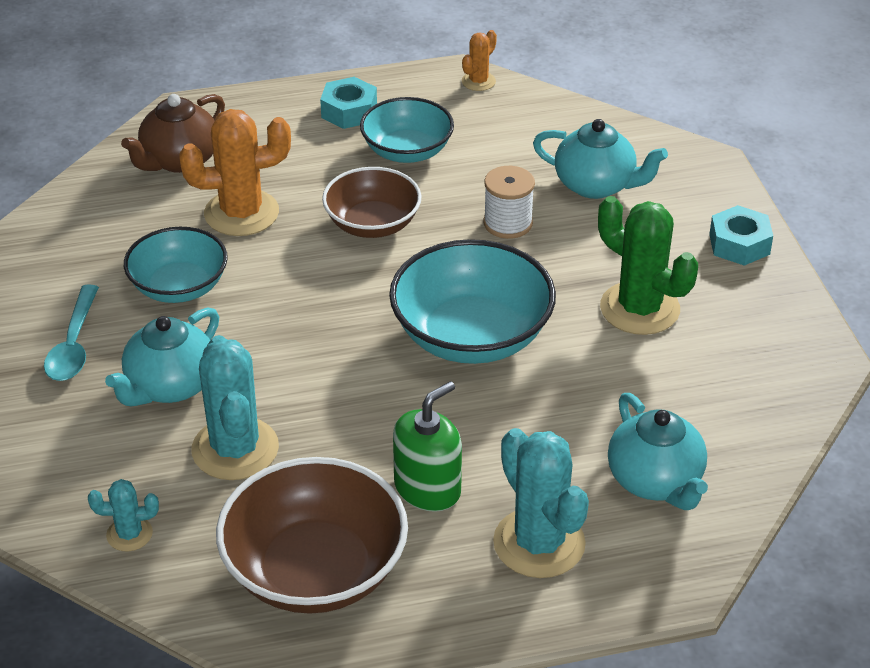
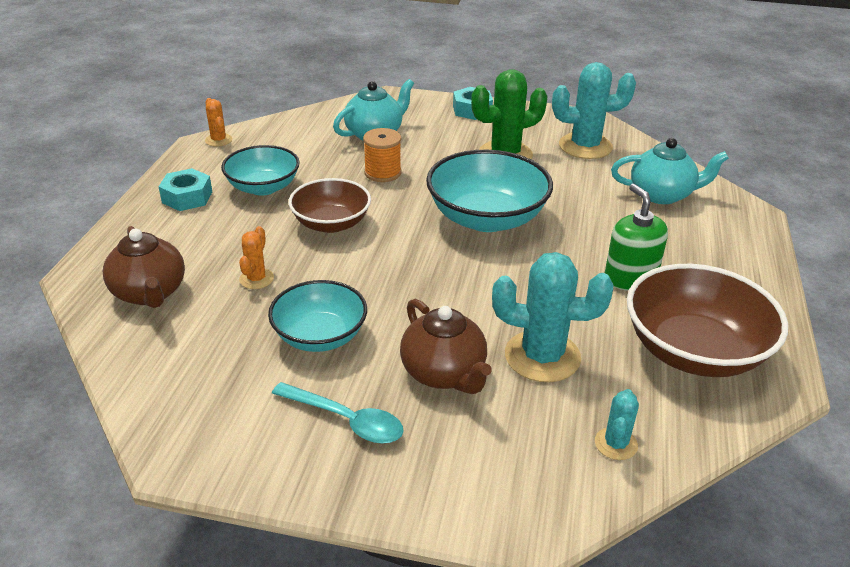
camera: 65 degrees left, 5 degrees down
turquoise teapot [105,307,219,406] -> brown teapot [400,299,492,394]
orange cactus [179,109,291,236] -> orange cactus [239,226,274,289], size x0.50
white spool [483,166,535,239] -> orange spool [363,128,402,182]
turquoise cactus [493,428,589,578] -> turquoise cactus moved to [552,62,636,159]

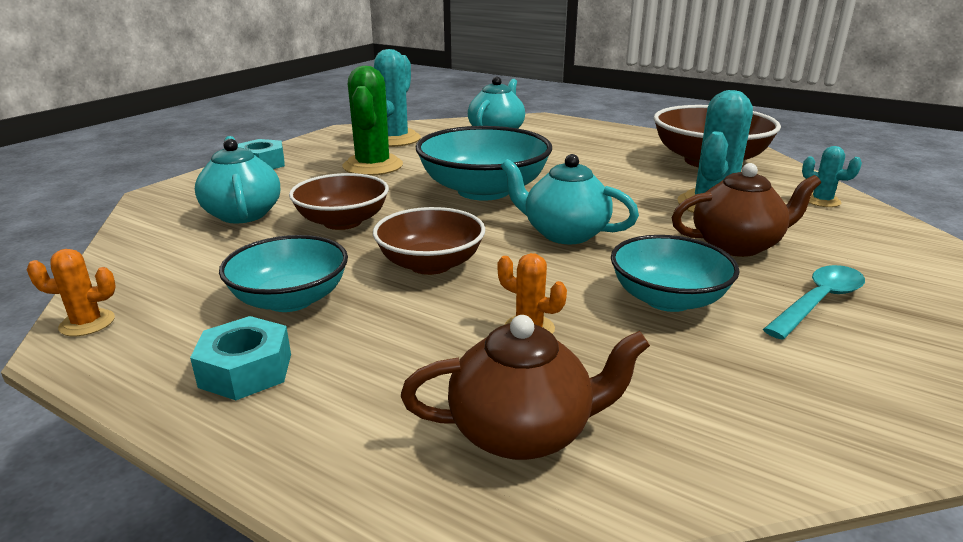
camera: 70 degrees left, 10 degrees down
orange spool [363,128,402,182] -> brown bowl [289,173,389,230]
green soap dispenser [605,184,668,291] -> none
none -> turquoise teapot [501,154,639,244]

